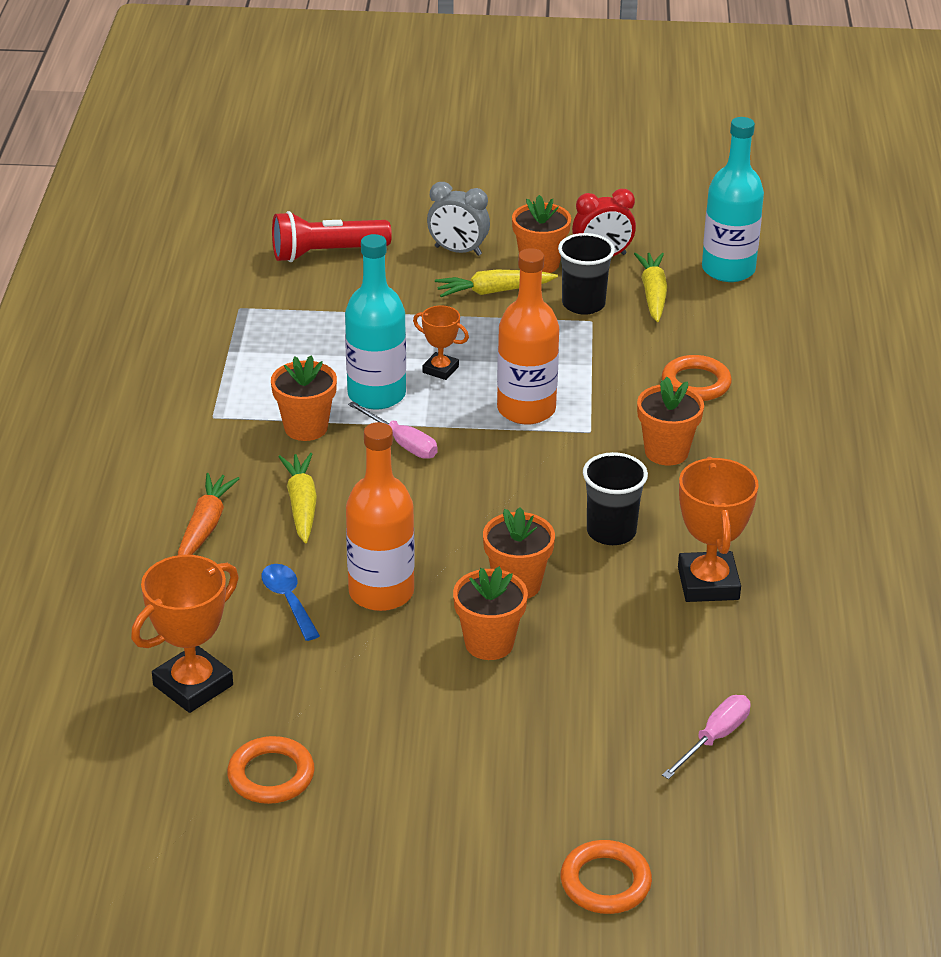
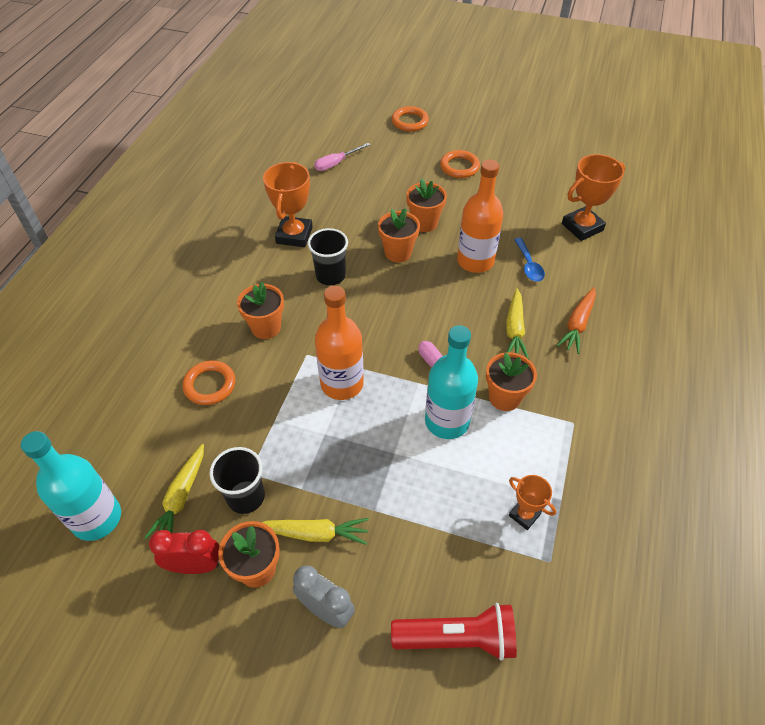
camera: 165 degrees left, 15 degrees up
orange ring [227,736,315,804] -> orange ring moved to [440,150,480,178]
orange trophy [413,305,469,380] -> orange trophy moved to [509,475,556,530]

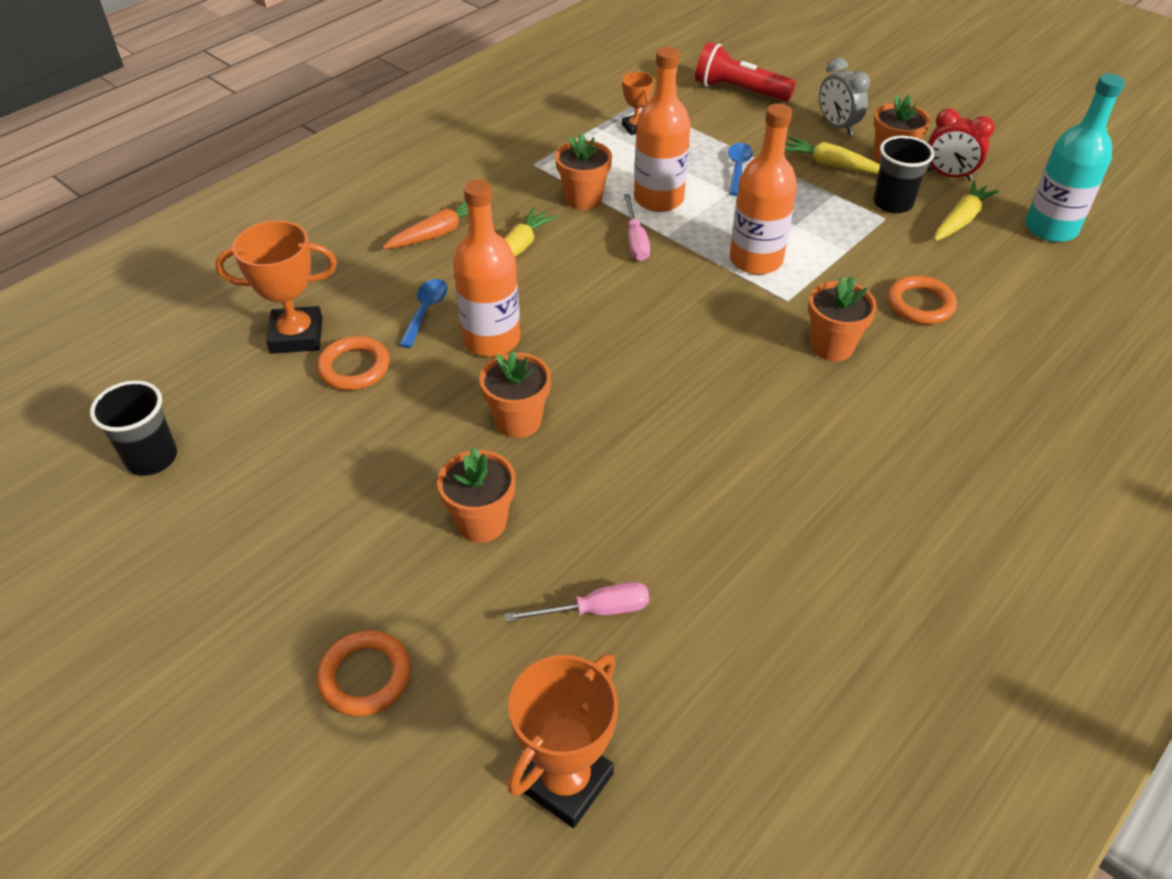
camera: 155 degrees left, 5 degrees down
orange trophy [263,162,313,247] -> orange trophy moved to [508,654,618,828]
black cup [308,228,348,285] -> black cup moved to [90,380,177,476]
orange flower pot [378,208,420,262] -> orange flower pot moved to [437,448,516,543]
turquoise bottle [425,325,478,439] -> orange bottle [634,46,691,212]
orange ring [440,150,480,178] -> orange ring moved to [317,336,390,390]
none -> blue spoon [728,143,753,196]

